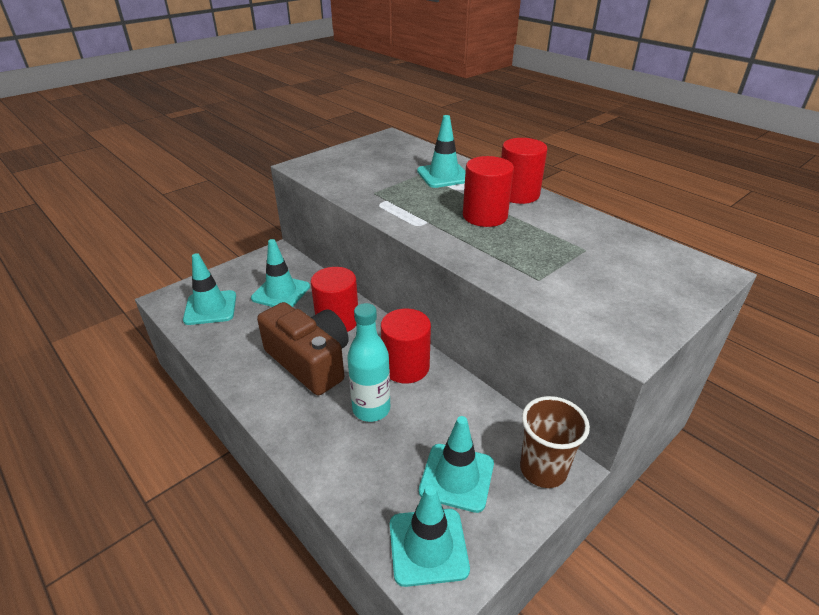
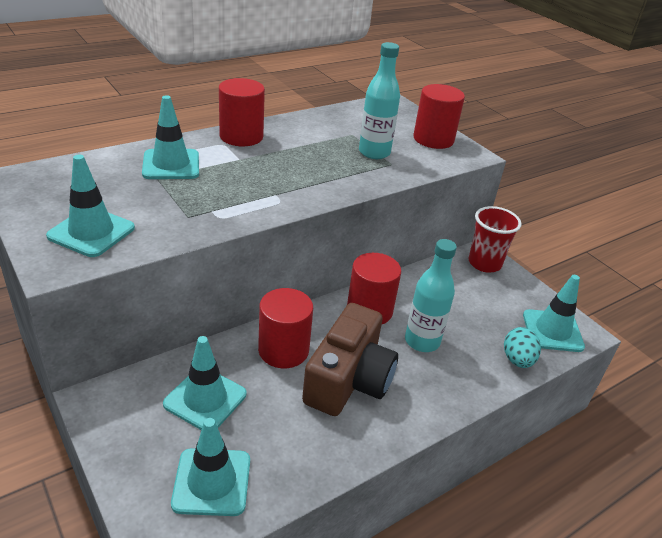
camera: 85 degrees left, 0 degrees up
brown camera [257,302,349,395] -> brown camera turned 150 degrees clockwise [302,303,398,416]
turquoise traffic cone [419,416,494,513] -> turquoise traffic cone moved to [46,154,135,257]
red cylinder [463,156,514,227] -> red cylinder moved to [414,84,465,149]
brown cup [520,396,590,488] -> red cup [468,206,522,273]
none -> turquoise bottle [359,42,400,159]
none -> turquoise egg [504,327,541,368]

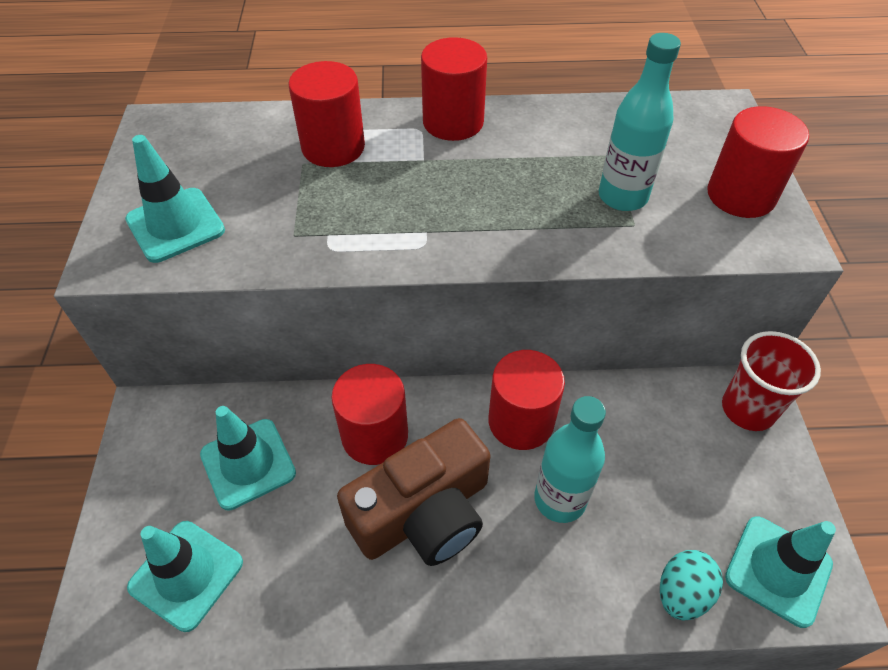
camera: 35 degrees right, 15 degrees up
turquoise traffic cone [142,95,199,179] -> red cylinder [288,61,365,167]

